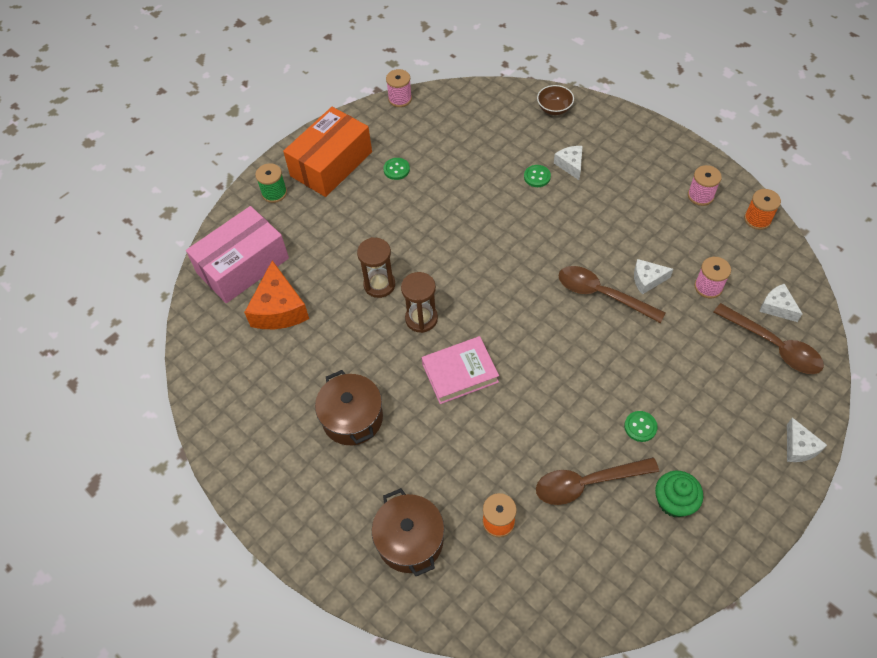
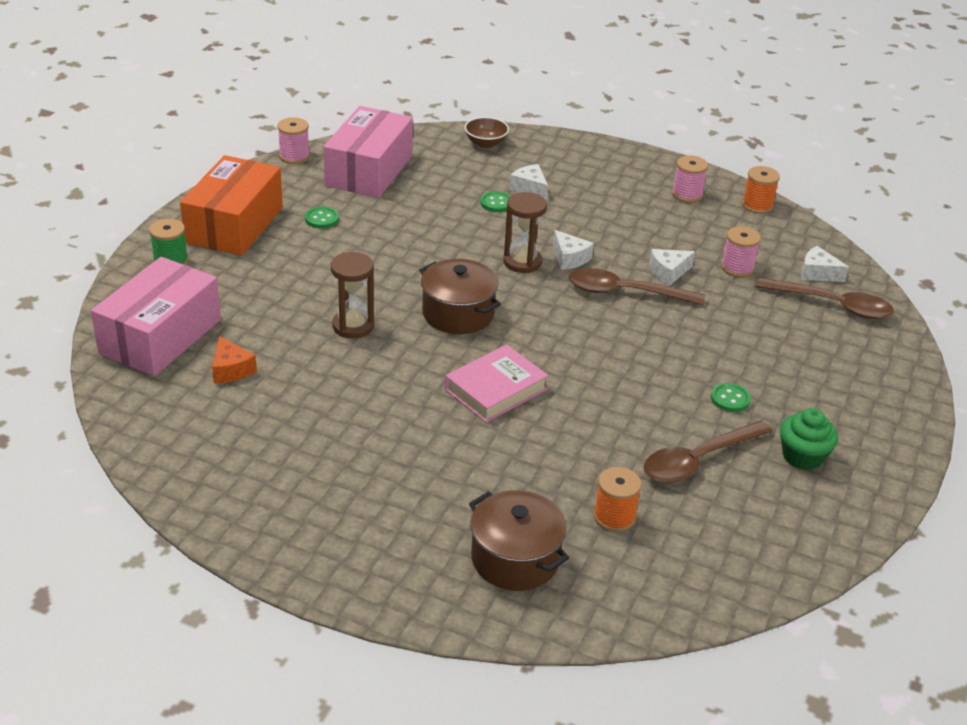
camera: 25 degrees left, 20 degrees down
orange cheese [244,260,309,329] -> orange cheese [212,336,257,383], size x0.56
brown pot [315,370,383,445] -> brown pot moved to [419,259,501,334]
brown hourglass [401,272,438,333] -> brown hourglass moved to [503,192,547,273]
white cheese [787,417,827,462] -> white cheese moved to [553,230,594,270]
none -> pink box [323,106,413,198]

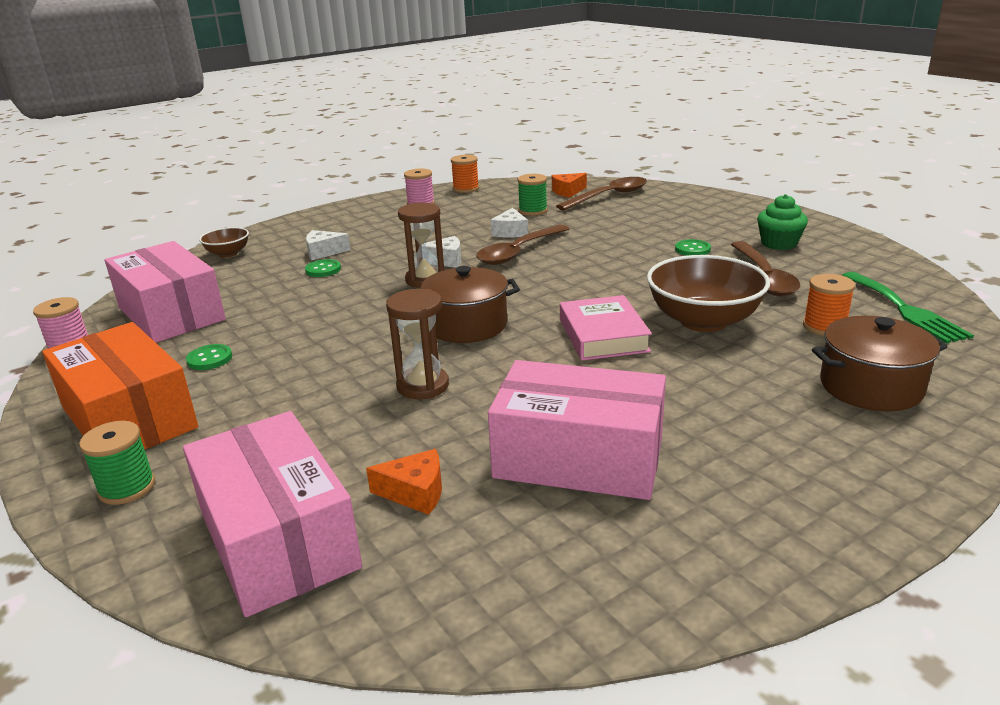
camera: 55 degrees left, 10 degrees down
pink spool [721,226,761,277] -> green spool [518,174,547,216]
white cheese [801,246,849,282] -> orange cheese [552,173,587,198]
none -> pink box [488,360,666,500]
none -> brown bowl [647,255,770,332]
none -> green fork [842,272,974,343]

